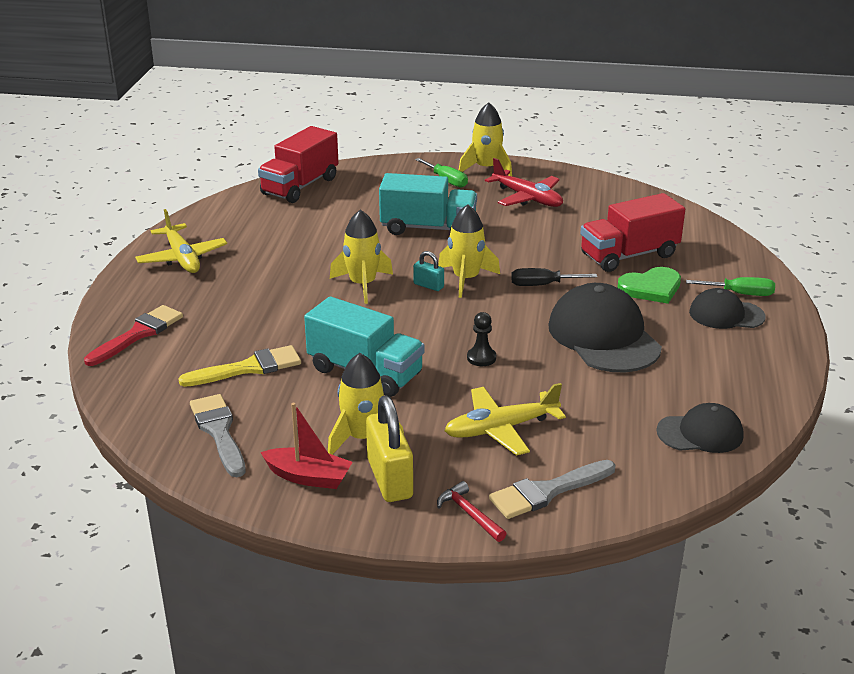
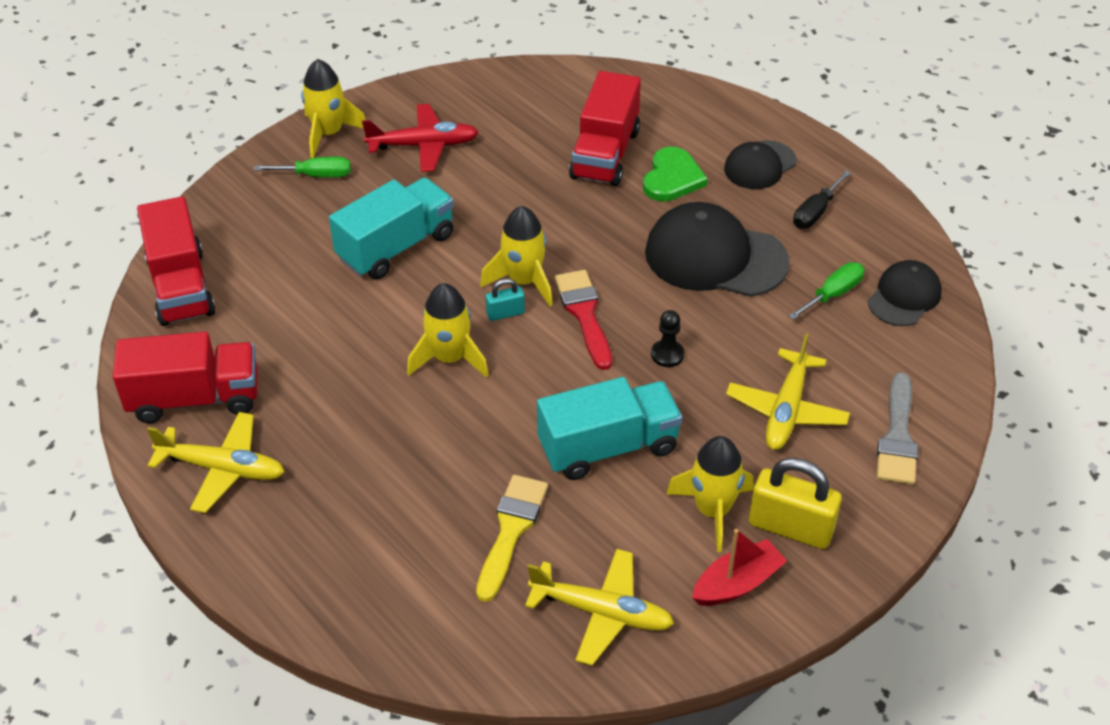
camera: 50 degrees left, 15 degrees up
red brush [84,305,183,366] -> red brush moved to [554,270,612,370]
grey brush [190,394,246,477] -> yellow plane [525,549,674,666]
red hammer [437,481,507,542] -> none
black screwdriver [511,268,597,286] -> black screwdriver moved to [793,170,851,229]
green screwdriver [686,277,775,296] -> green screwdriver moved to [788,262,864,320]
none -> red truck [113,332,258,423]

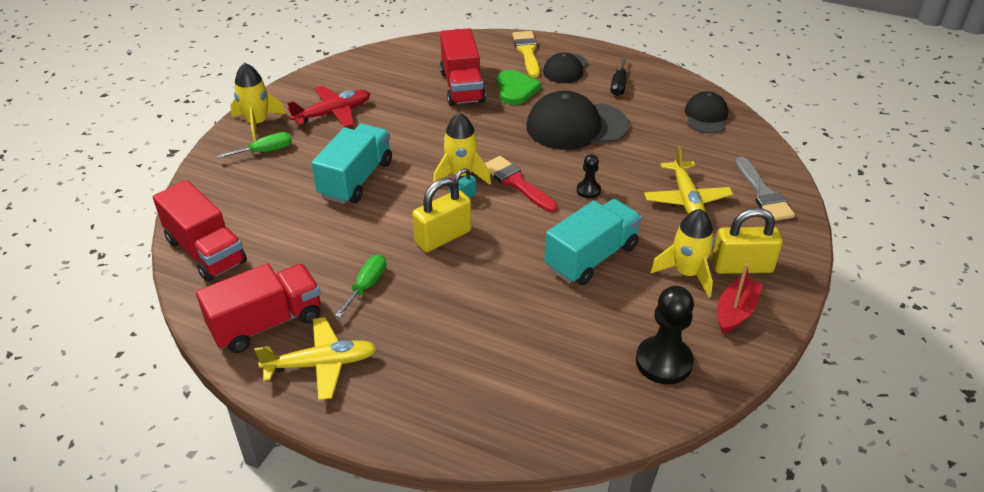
camera: 25 degrees left, 5 degrees down
yellow rocket [407,283,489,378] -> yellow padlock [412,177,472,252]
yellow brush [476,475,548,602] -> yellow brush moved to [512,31,540,78]
yellow plane [525,549,674,666] -> black pawn [636,286,694,384]
green screwdriver [788,262,864,320] -> green screwdriver moved to [335,255,386,318]

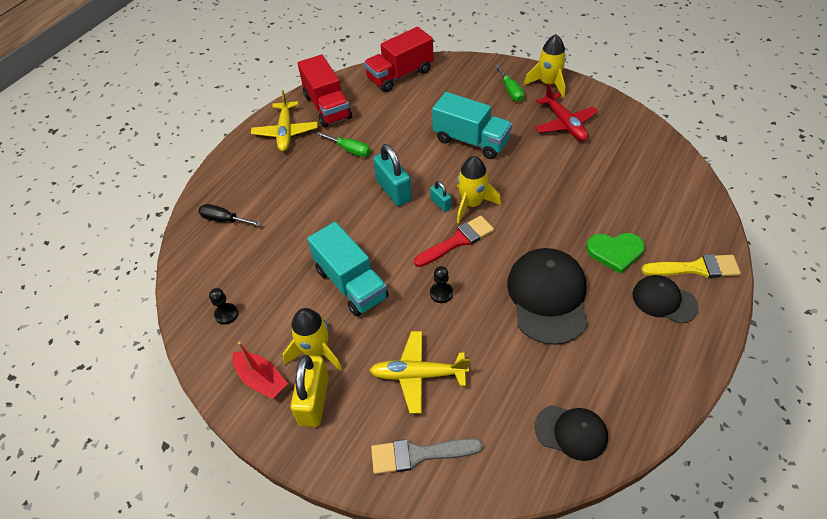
camera: 100 degrees right, 10 degrees up
yellow padlock [412,177,472,252] -> turquoise padlock [373,144,412,206]
red truck [440,28,486,106] -> none
black screwdriver [610,56,626,96] -> black screwdriver moved to [198,204,261,226]
black pawn [636,286,694,384] -> black pawn [209,288,238,325], size x0.52

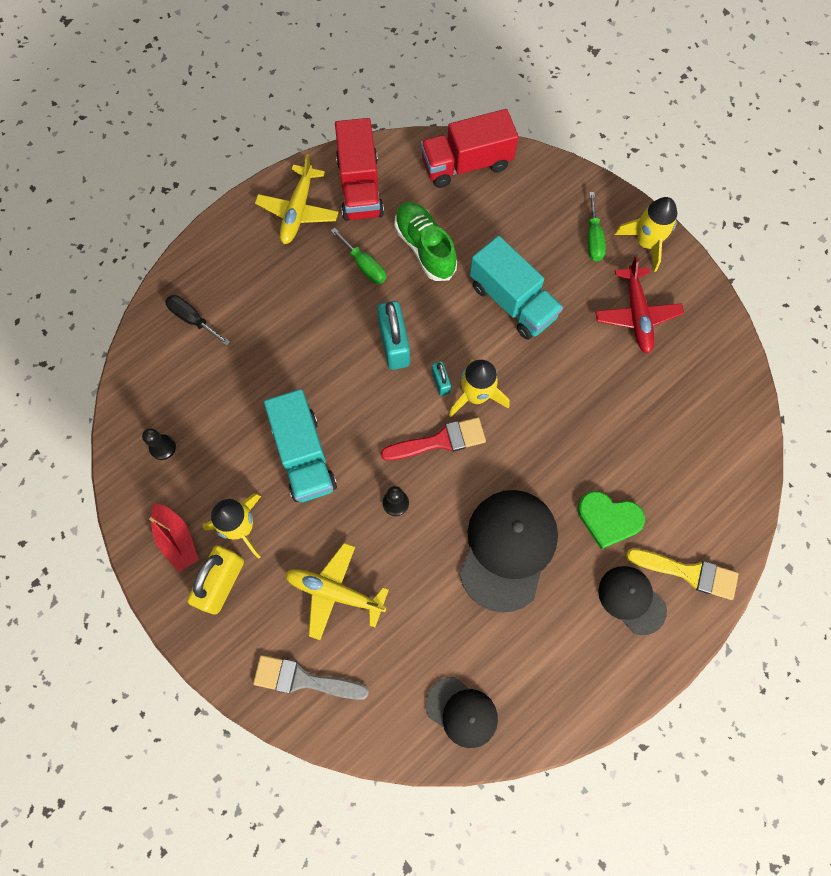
camera: 15 degrees right, 20 degrees up
none -> green shoe [394,202,457,281]

